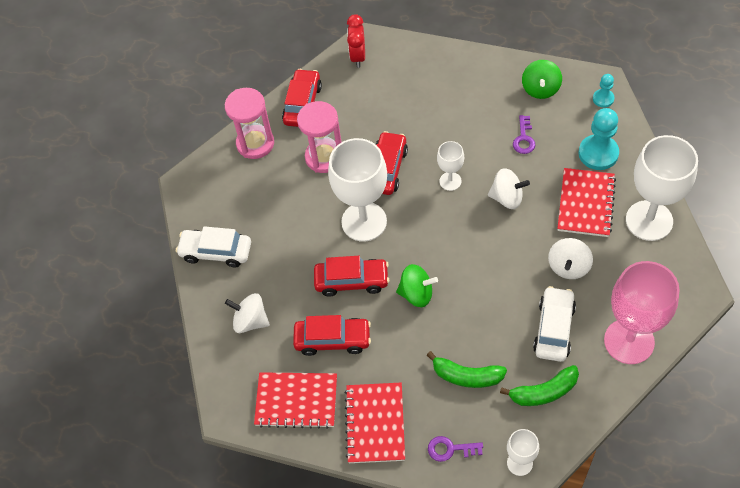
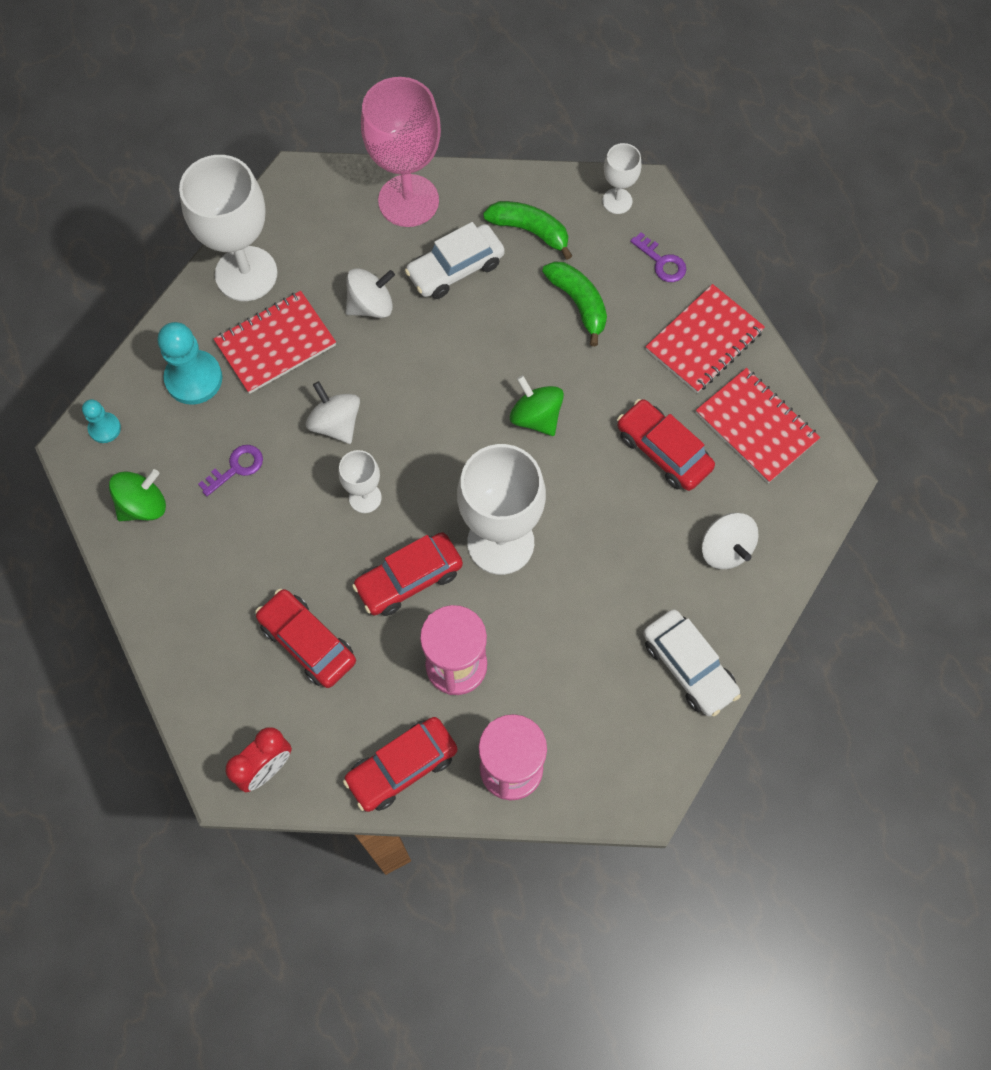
camera: 140 degrees left, 10 degrees up
red car [314,256,389,297] -> red car moved to [255,589,356,688]

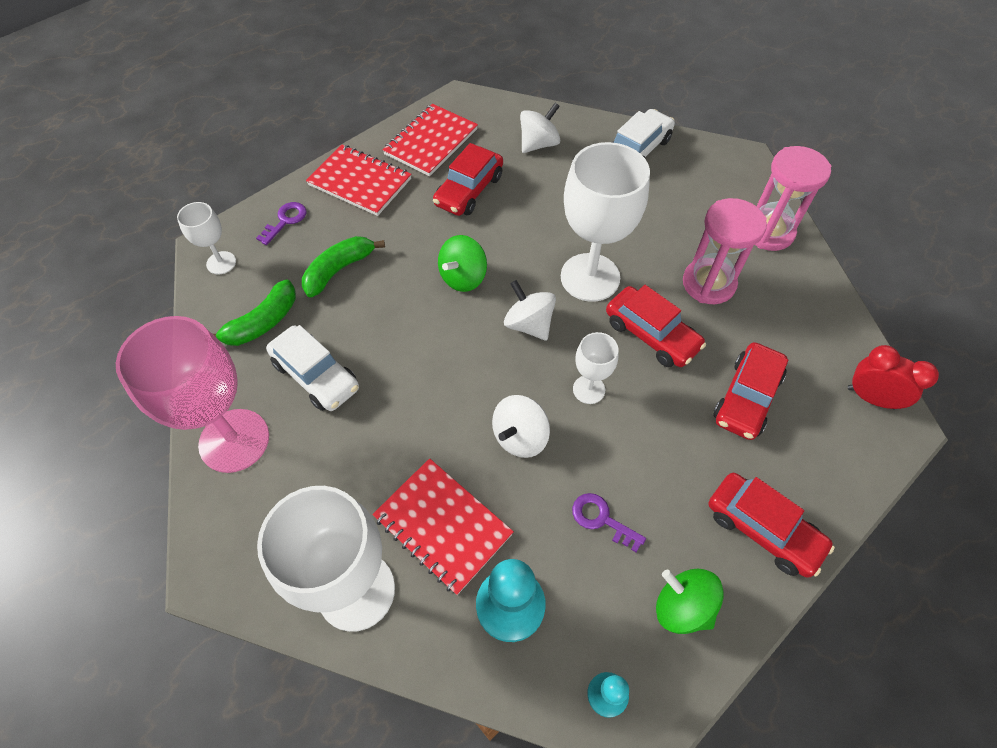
camera: 105 degrees left, 10 degrees down
red car [343,717,458,812] -> red car moved to [709,473,835,578]
white spinning top [346,268,395,318] -> white spinning top moved to [504,280,556,341]
green banana [483,201,572,260] -> green banana turned 150 degrees counterclockwise [213,279,296,346]

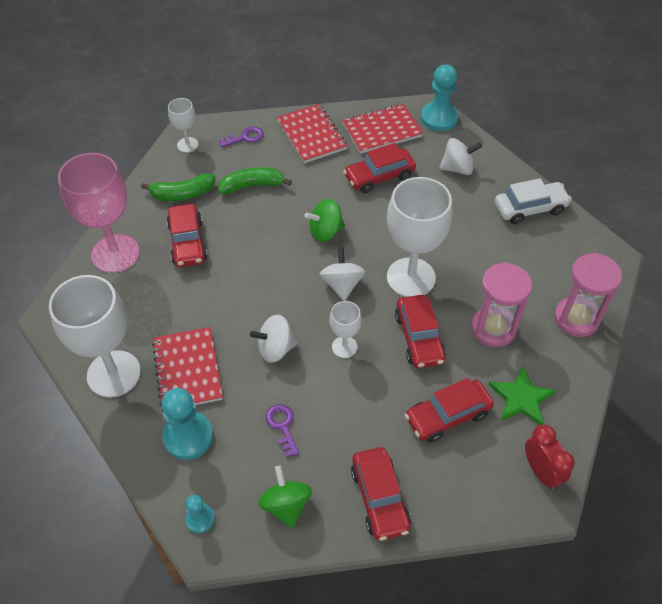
camera: 35 degrees right, 5 degrees down
white car [266,325,359,411] -> red car [167,204,208,267]
none -> turquoise pawn [421,64,459,131]
none -> green star [489,366,557,425]

